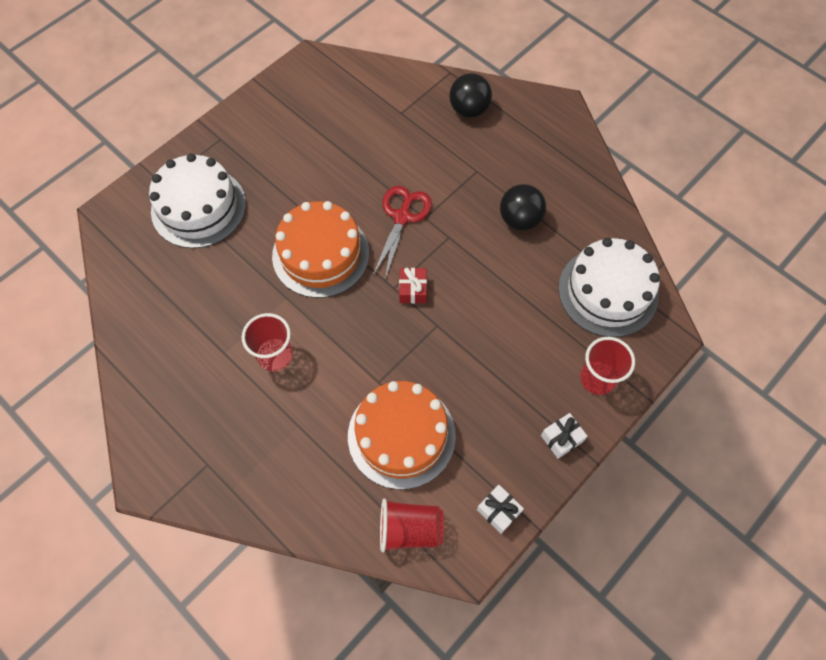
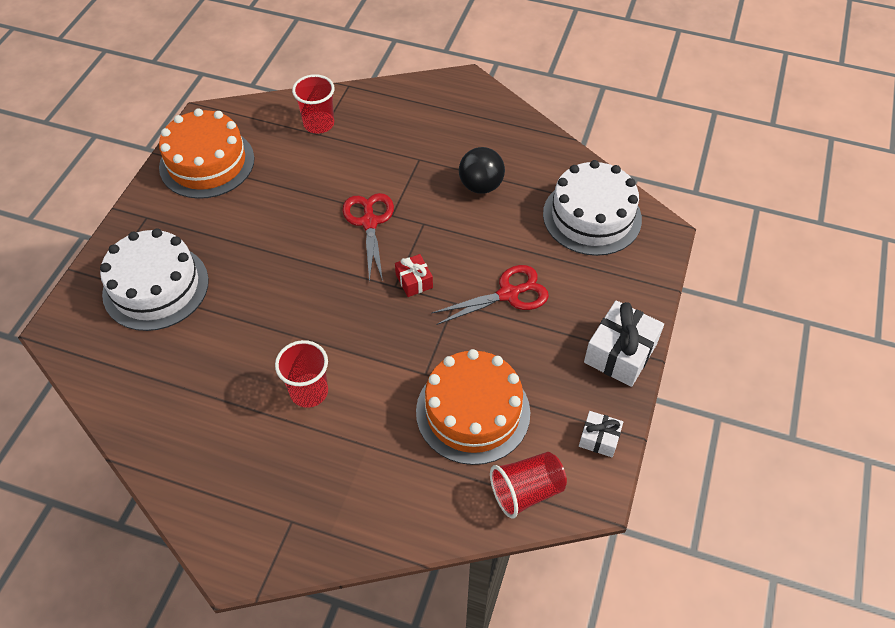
camera: 25 degrees left, 10 degrees down
orange cake [272,201,369,298] -> orange cake moved to [159,108,254,199]
black ball [449,73,492,118] -> none
white gift [541,413,588,459] -> white gift [584,300,664,387], size x1.82
red cup [580,337,635,395] -> red cup moved to [292,74,334,134]
none -> red scissors [432,265,549,325]

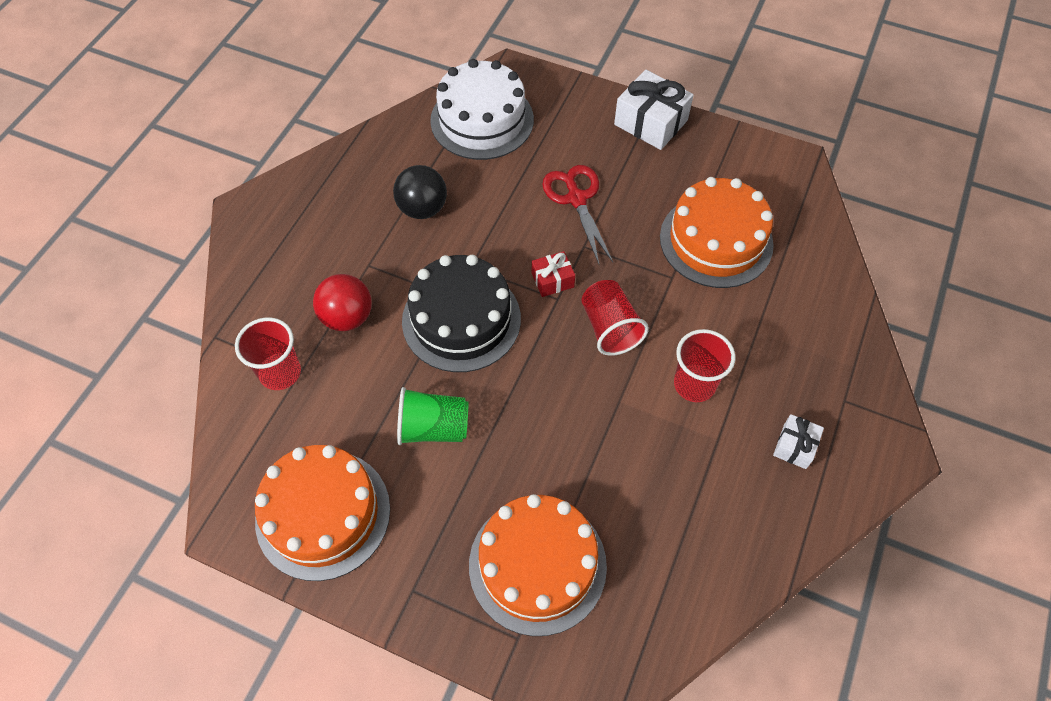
camera: 85 degrees left, 5 degrees up
white cake [100,228,209,331] -> orange cake [469,494,607,636]
red scissors [343,193,394,283] -> black cake [402,255,521,372]
red cup [490,452,567,518] -> red cup moved to [582,280,649,356]
white gift [579,411,623,457] -> white gift moved to [773,414,824,469]
none -> red ball [313,274,372,331]
none -> green cup [397,387,469,445]

